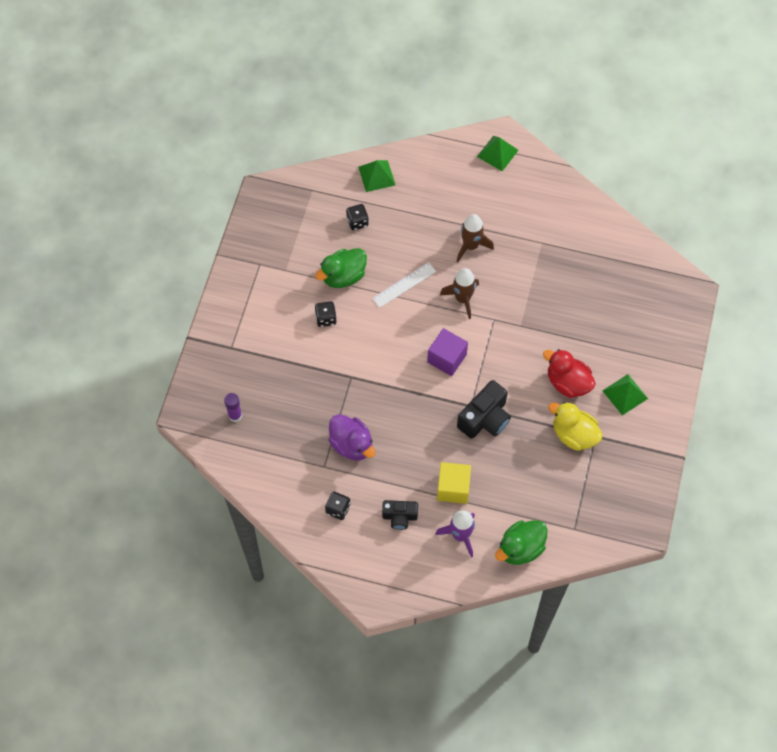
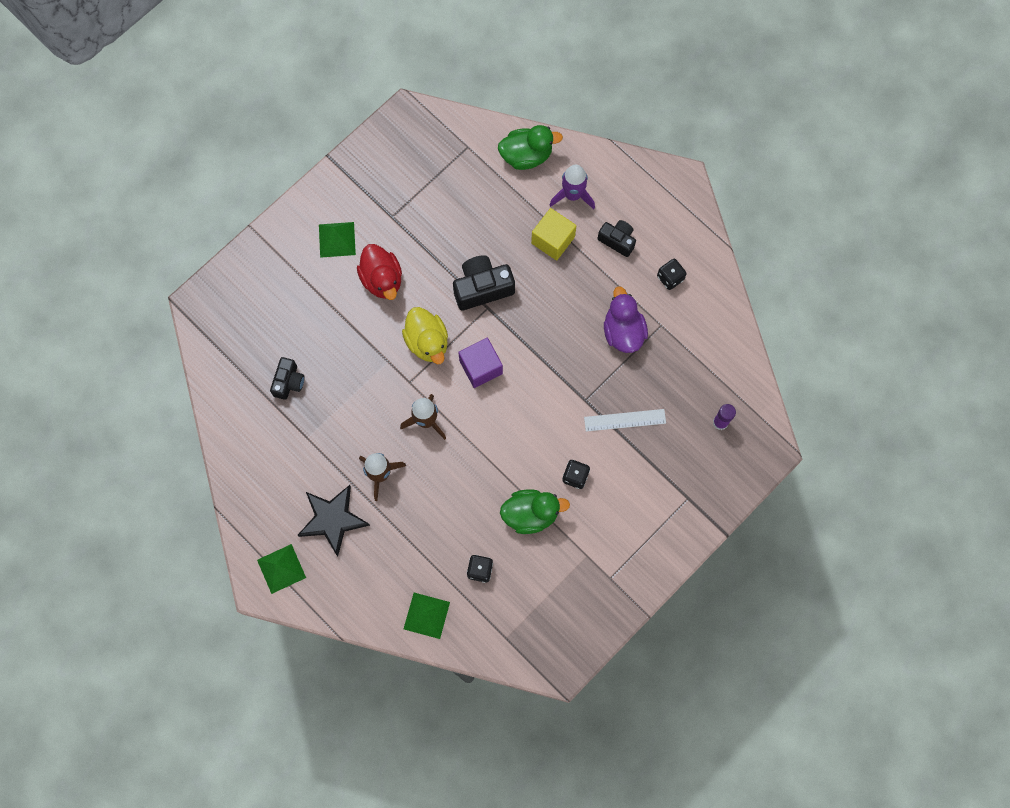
camera: 150 degrees left, 10 degrees up
white ruler [372,262,436,308] -> white ruler moved to [584,409,666,432]
yellow duck [548,402,603,451] -> yellow duck moved to [402,307,448,364]
none -> black camera [270,357,305,400]
none -> black star [297,485,370,556]

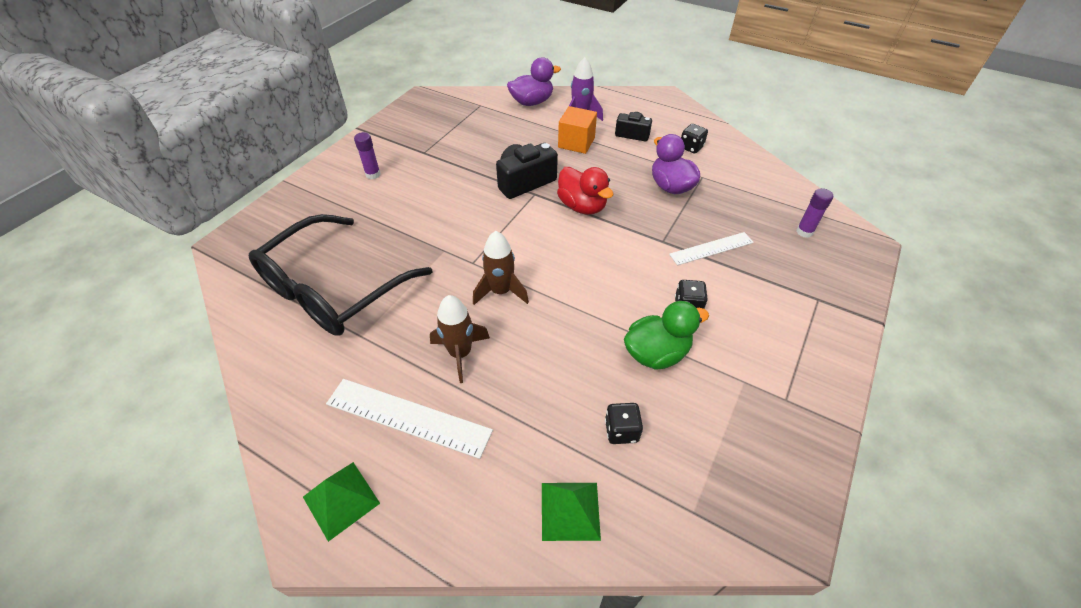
camera: 15 degrees left, 25 degrees down
black camera [270,357,305,400] -> black glasses [249,214,432,336]
black star [297,485,370,556] -> white ruler [326,379,493,459]
green pyramid [319,222,356,258] -> purple glue stick [354,132,381,179]
red duck [357,244,402,300] -> red duck moved to [557,167,613,215]
yellow duck [402,307,448,364] -> none
purple cube [458,338,503,388] -> none
green duck [498,125,563,170] -> purple duck [507,57,561,106]
yellow cube [531,208,576,261] -> orange cube [558,106,597,154]

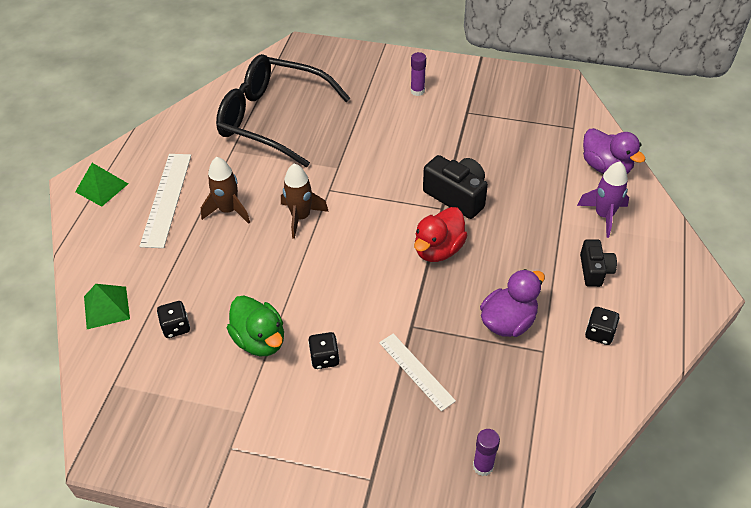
camera: 75 degrees right, 0 degrees up
orange cube [558,106,597,154] -> none

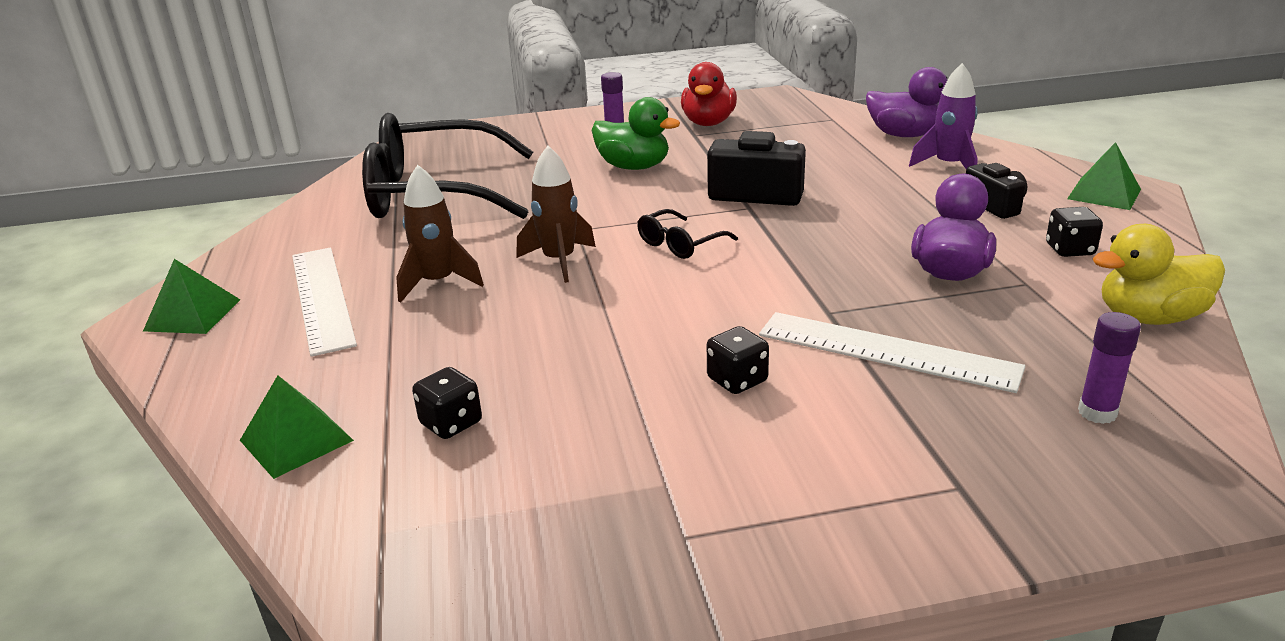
camera: 25 degrees left, 20 degrees down
green duck [227,295,284,356] -> green duck moved to [592,97,680,170]
white ruler [379,333,456,412] -> white ruler [759,312,1025,393], size x1.52
red duck [414,207,468,262] -> red duck moved to [681,62,737,126]
none -> black glasses [637,209,738,259]
none -> green pyramid [1067,142,1141,210]
none -> yellow duck [1092,224,1225,325]

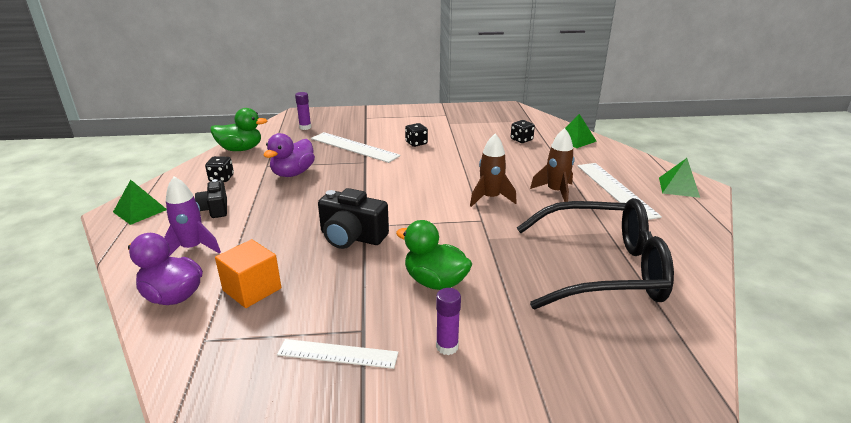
camera: 175 degrees left, 0 degrees up
black glasses [637,209,738,259] -> none
red duck [681,62,737,126] -> white ruler [277,339,398,369]
yellow duck [1092,224,1225,325] -> green duck [210,108,267,151]
none -> orange cube [215,239,281,308]

